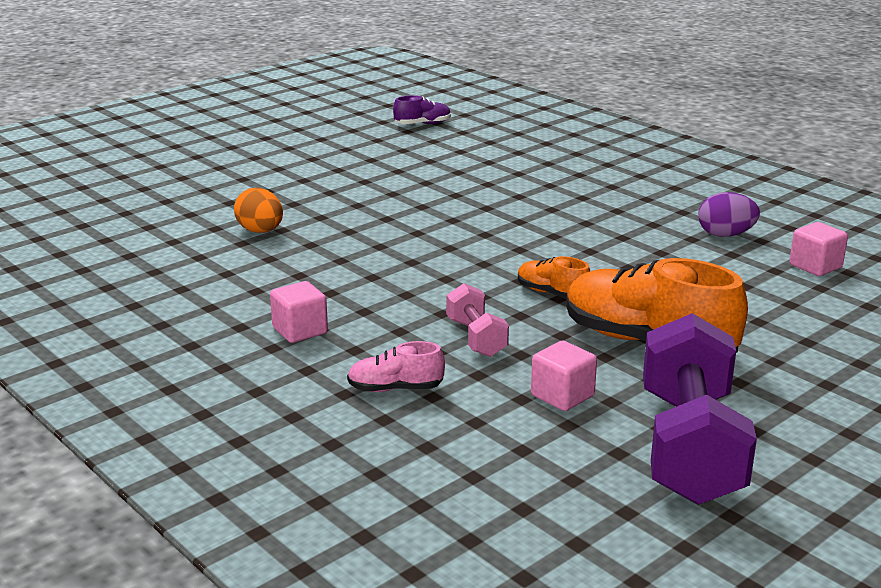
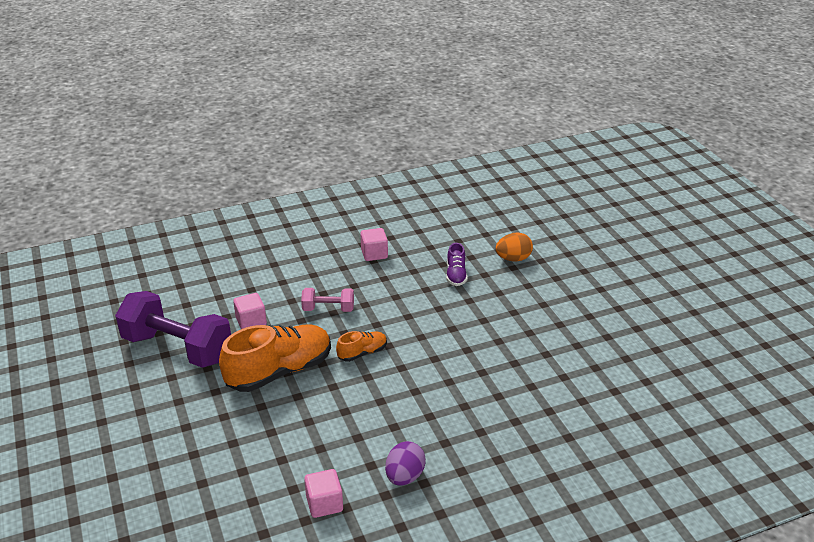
camera: 110 degrees right, 10 degrees up
pink shoe [347,341,445,392] -> none
purple shoe [393,95,451,124] -> purple shoe moved to [446,243,467,286]

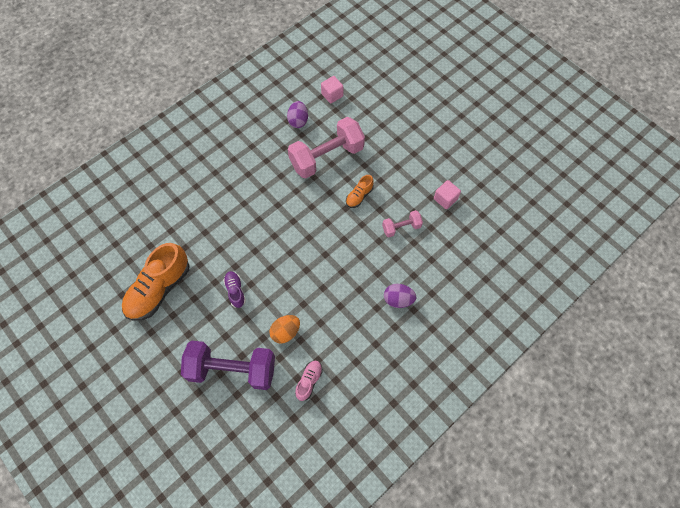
camera: 160 degrees right, 30 degrees up
purple dumbbell [115,291,231,368] -> purple dumbbell moved to [181,340,275,390]
orange shoe [219,324,331,392] -> orange shoe moved to [122,243,190,321]
pink cube [360,228,388,261] -> purple egg [384,284,416,308]
purple shoe [446,243,467,286] -> purple shoe moved to [223,271,246,308]
none -> pink dumbbell [288,117,365,179]
none -> pink shoe [295,361,323,401]

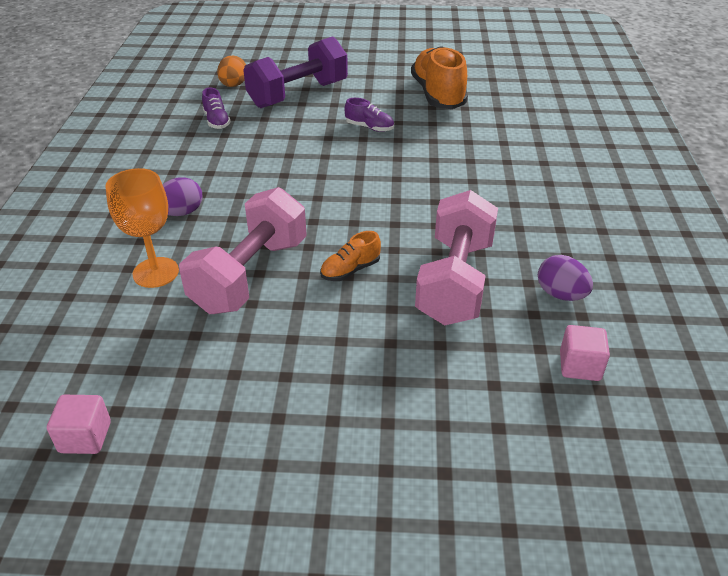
camera: 135 degrees right, 25 degrees down
orange egg [269,315,300,344] -> orange egg moved to [217,56,246,87]
pink shoe [295,361,323,401] -> purple shoe [202,87,231,129]
orange shoe [346,175,374,208] -> orange shoe turned 120 degrees counterclockwise [320,231,381,281]
pink dumbbell [382,210,423,237] -> pink dumbbell [179,187,307,314], size x2.04
pink cube [434,180,461,209] -> pink cube moved to [47,395,111,454]
none -> orange goblet [105,168,179,288]

